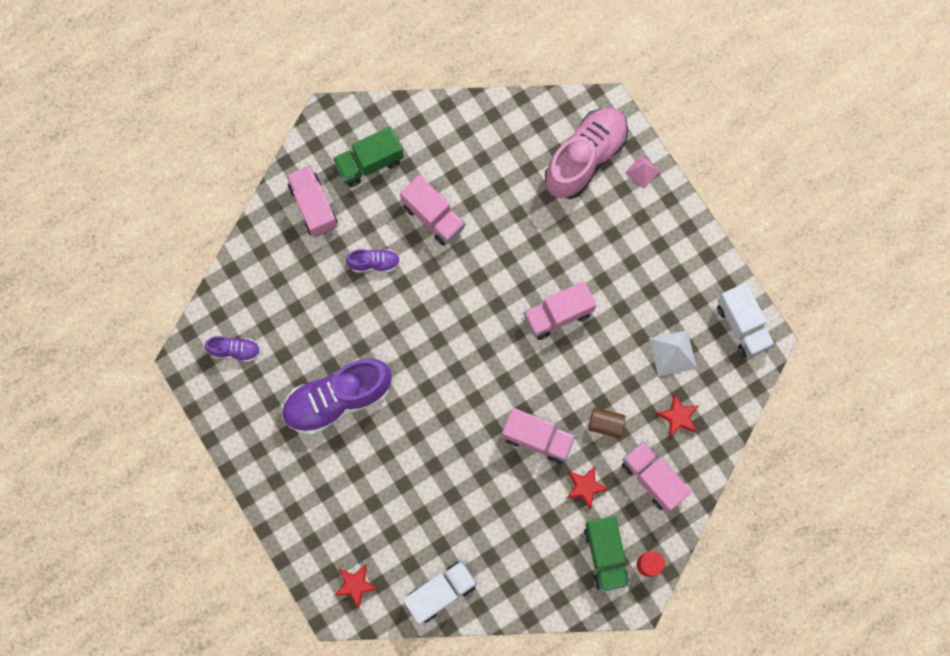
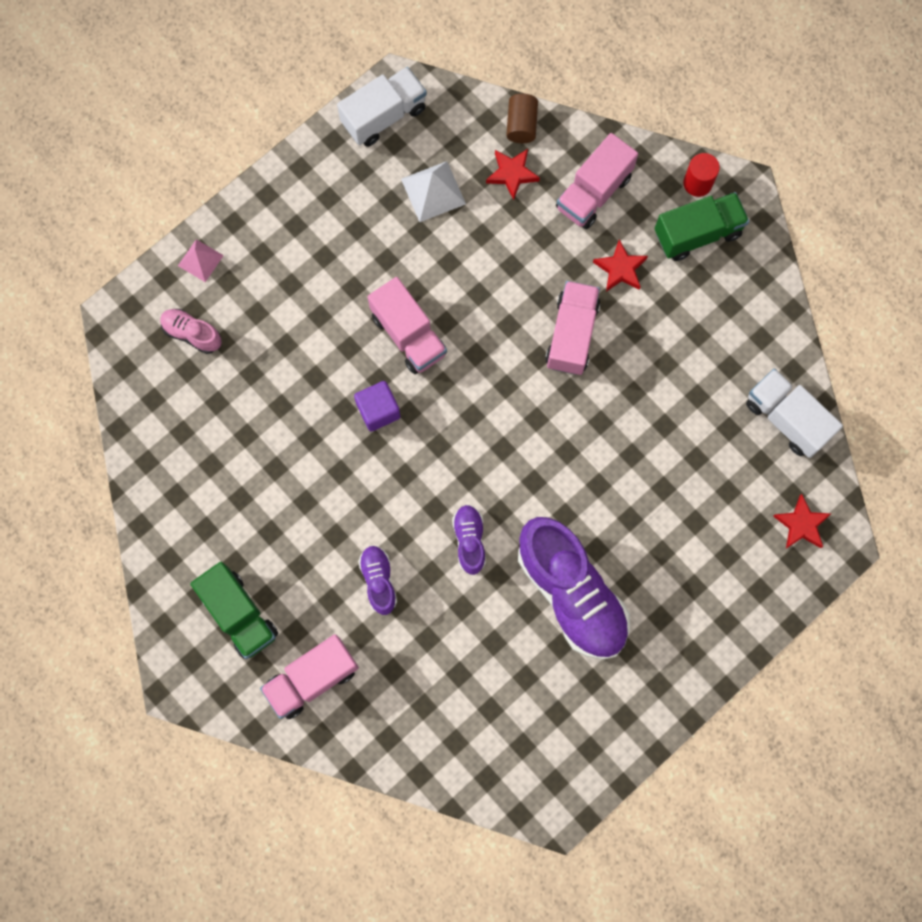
camera: 100 degrees left, 0 degrees up
purple shoe [205,336,260,362] -> purple shoe moved to [452,505,486,575]
pink truck [400,175,466,246] -> none
pink shoe [545,108,628,199] -> pink shoe [160,309,222,354], size x0.46
brown cylinder [588,408,626,438] -> brown cylinder moved to [506,94,538,143]
none -> purple cube [354,381,401,431]

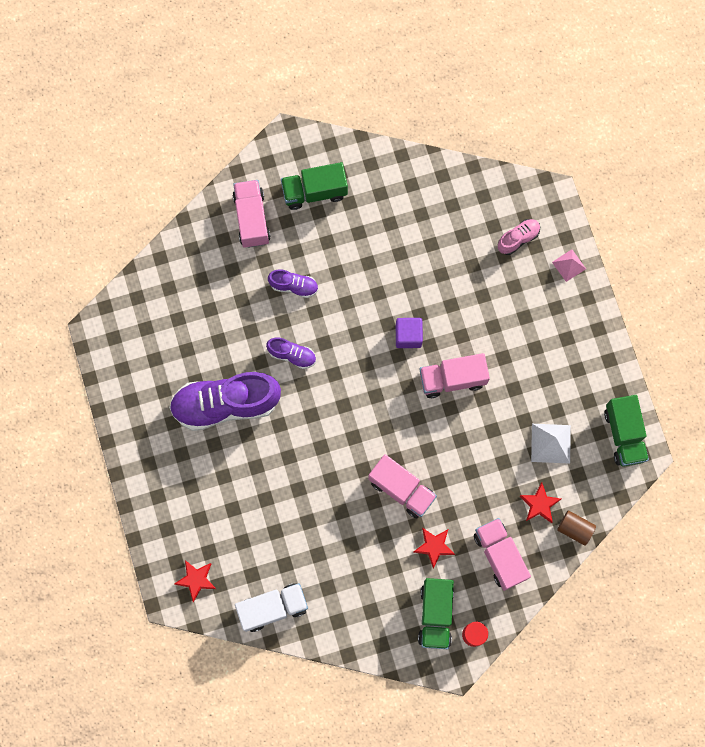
camera: 115 degrees right, 0 degrees up
white truck [337,67,427,147] -> green truck [604,395,649,467]

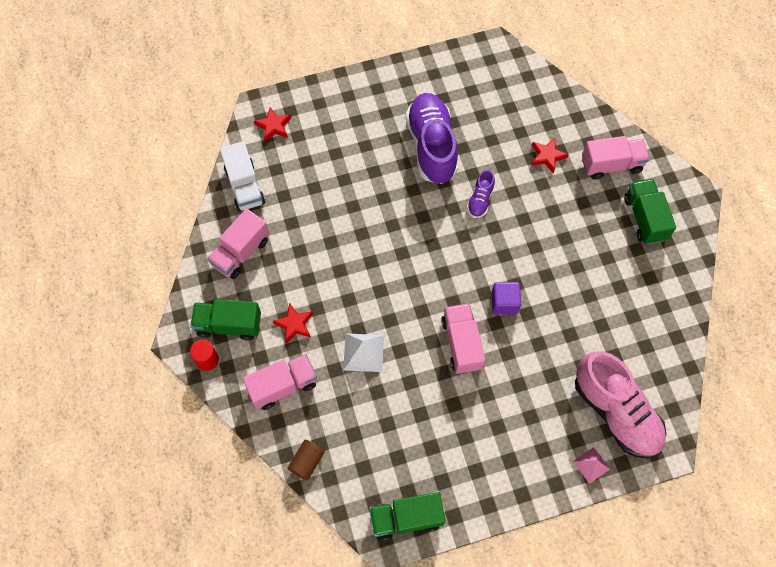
camera: 90 degrees right, 10 degrees down
purple shoe [268,269,318,298] -> none
pink truck [368,454,437,518] -> pink truck moved to [207,209,269,279]
pink shoe [498,219,540,255] -> pink shoe [575,351,666,459], size x2.15
red star [520,482,561,523] -> red star moved to [531,138,569,174]
white pyramid [531,424,571,464] -> white pyramid moved to [343,333,384,372]

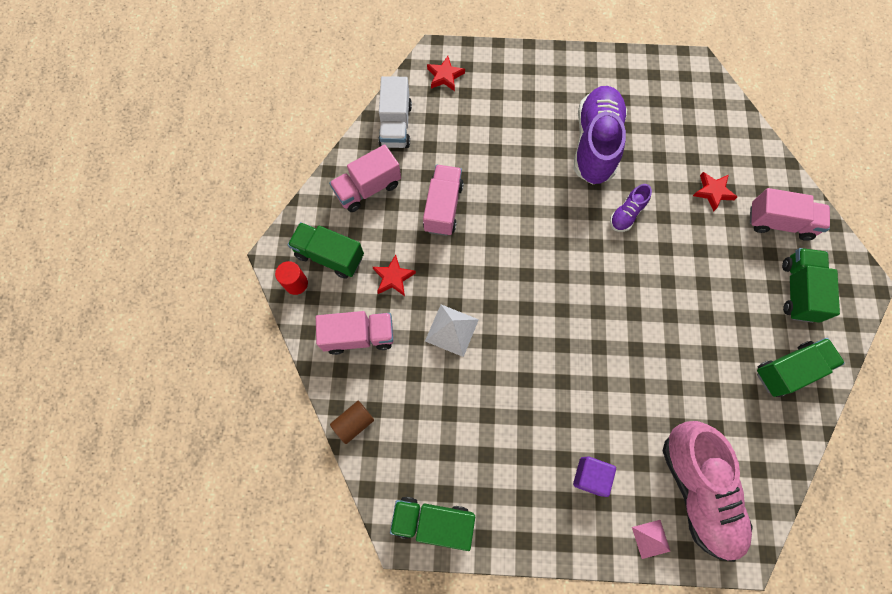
camera: 20 degrees right, 5 degrees up
pink truck [441,303,485,374] -> pink truck moved to [423,165,464,236]
purple cube [491,282,521,314] -> purple cube moved to [573,457,616,497]
none -> green truck [757,338,845,397]

